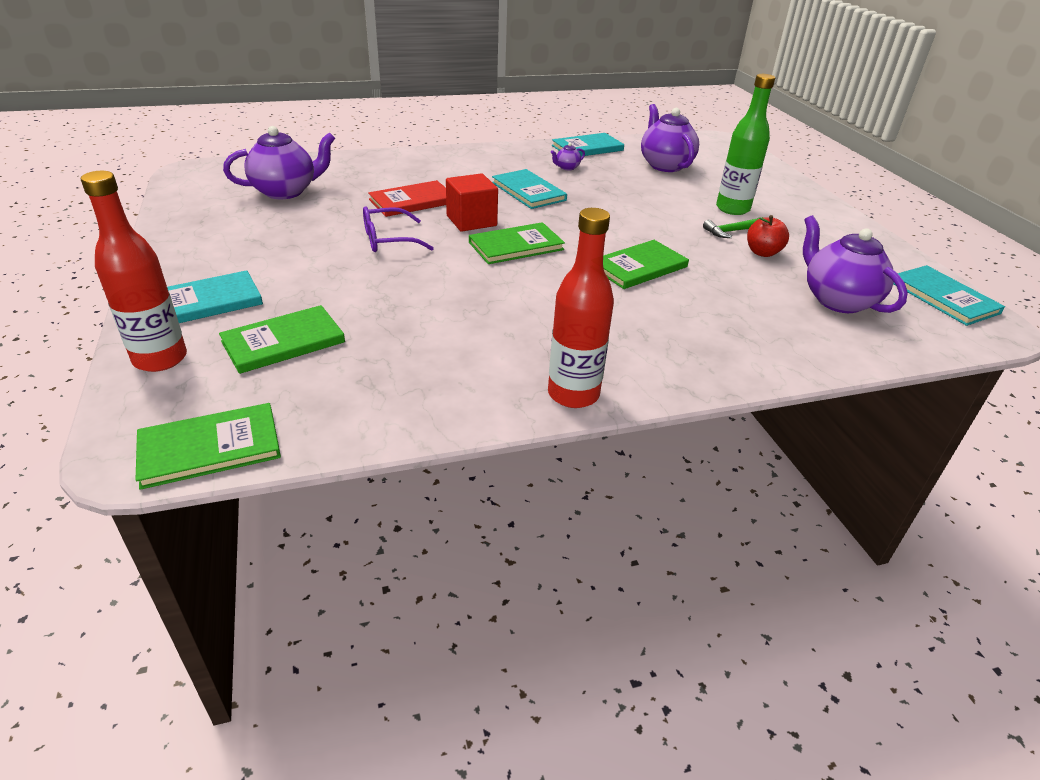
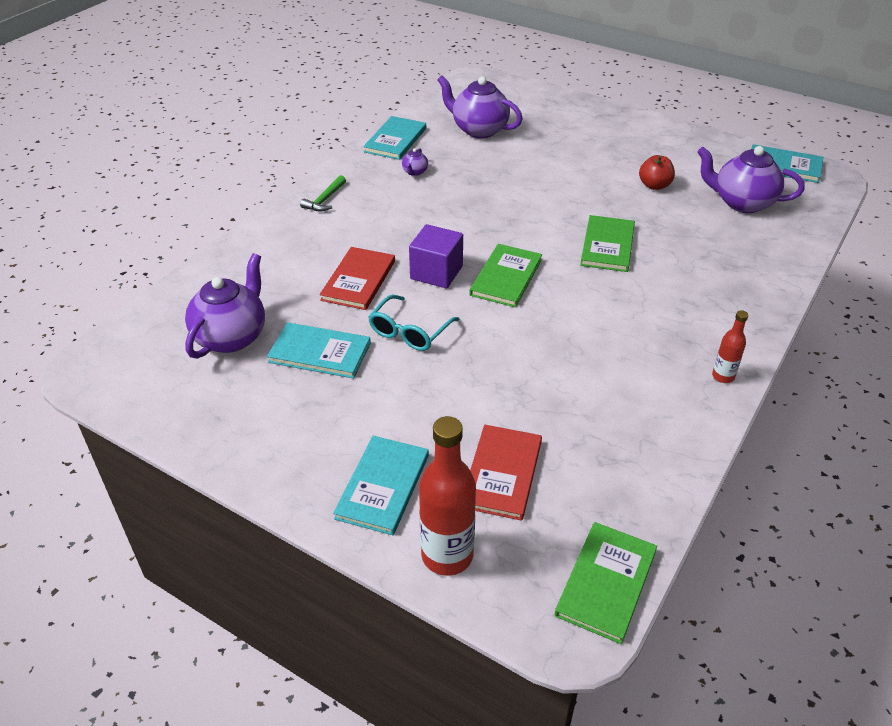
camera: 40 degrees left, 5 degrees up
green book [219,305,345,374] -> red book [470,425,542,521]
purple glasses [363,206,434,252] -> turquoise glasses [368,295,459,351]
red cube [446,173,498,232] -> purple cube [409,224,463,288]
turquoise book [492,169,567,209] -> turquoise book moved to [267,322,371,379]
red bottle [548,208,614,408] -> red bottle [712,310,748,383], size x0.52
green hammer [703,217,763,238] -> green hammer moved to [300,175,346,211]
green bottle [716,74,775,215] -> none

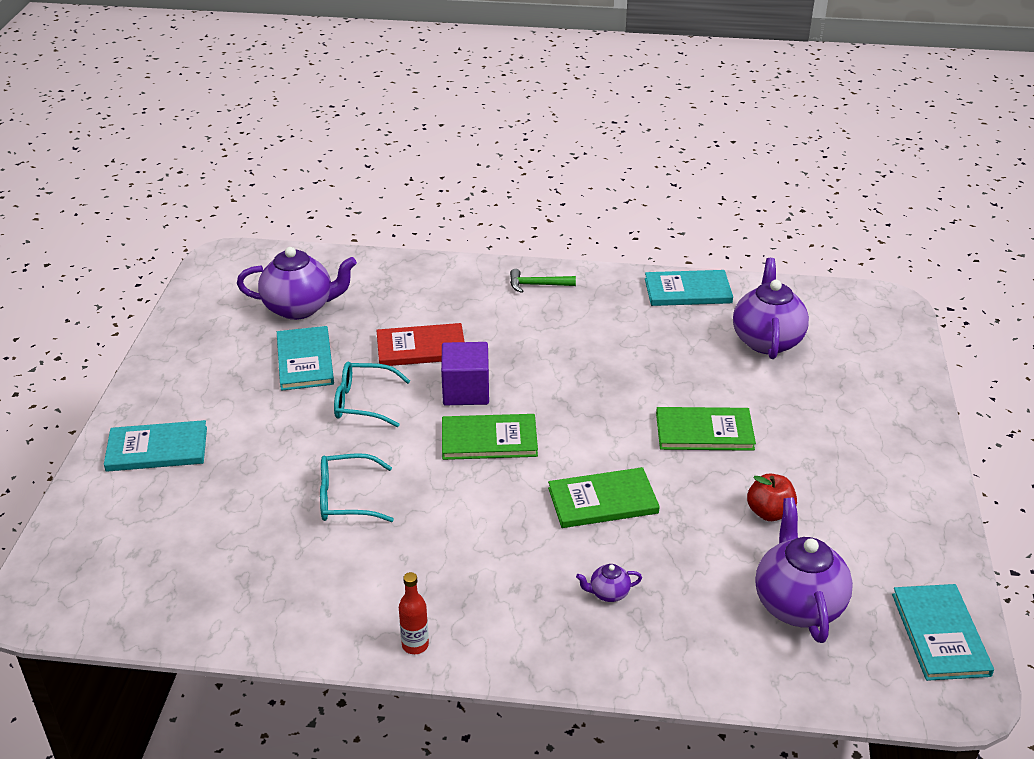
camera: 65 degrees right, 5 degrees down
purple teapot [402,148,428,176] -> purple teapot moved to [576,564,642,602]
red bottle [419,416,476,576] -> none
red book [470,425,542,521] -> none
green book [555,522,657,644] -> green book moved to [656,407,756,451]
none -> turquoise glasses [320,453,394,522]

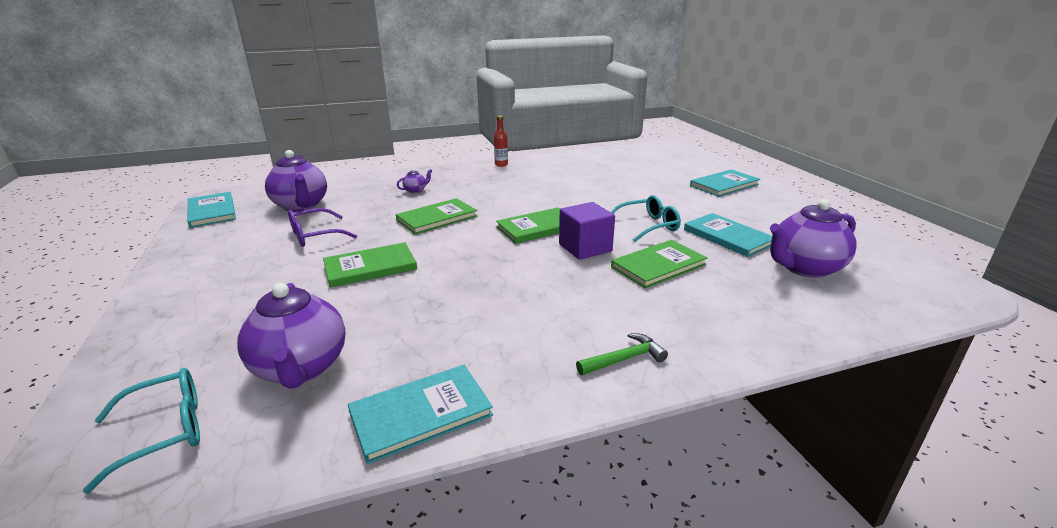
camera: 155 degrees right, 10 degrees down
turquoise glasses [320,453,394,522] -> turquoise glasses moved to [83,368,200,494]
red book [376,323,465,366] -> green book [611,240,708,288]
red apple [747,474,797,521] -> purple glasses [288,208,357,247]

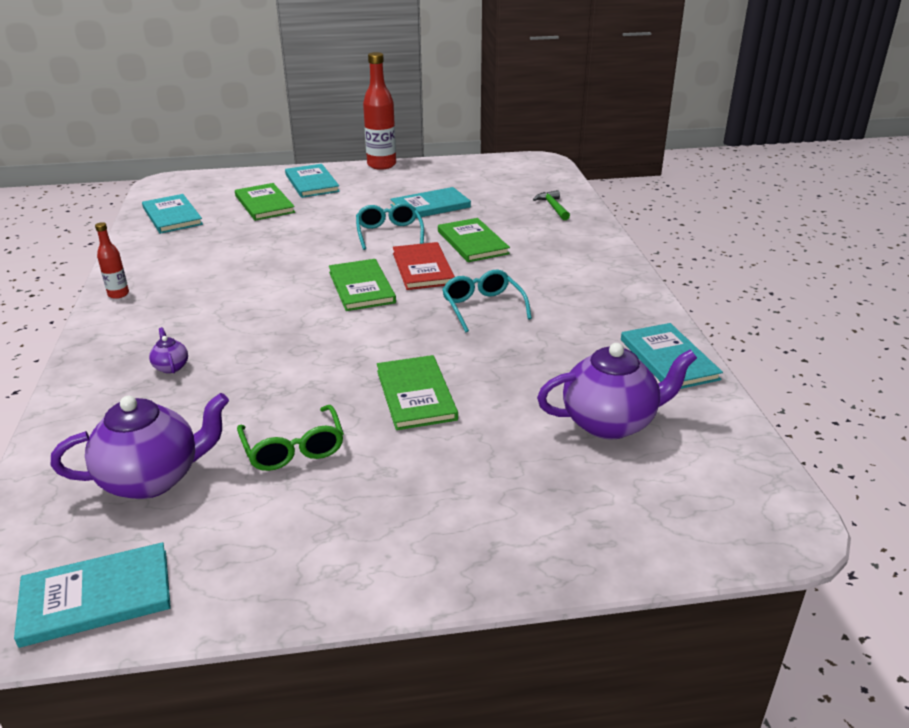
camera: 80 degrees left, 5 degrees up
turquoise glasses [83,368,200,494] -> turquoise glasses moved to [442,270,532,332]
purple glasses [288,208,357,247] -> green glasses [237,405,344,471]
green book [396,198,477,234] -> green book moved to [235,183,295,221]
purple cube [559,202,615,260] -> red book [393,242,455,290]
green hammer [576,333,668,375] -> green hammer moved to [533,190,570,220]
purple teapot [770,199,857,278] -> none
none -> turquoise book [142,194,203,234]
none -> red bottle [363,52,396,170]

